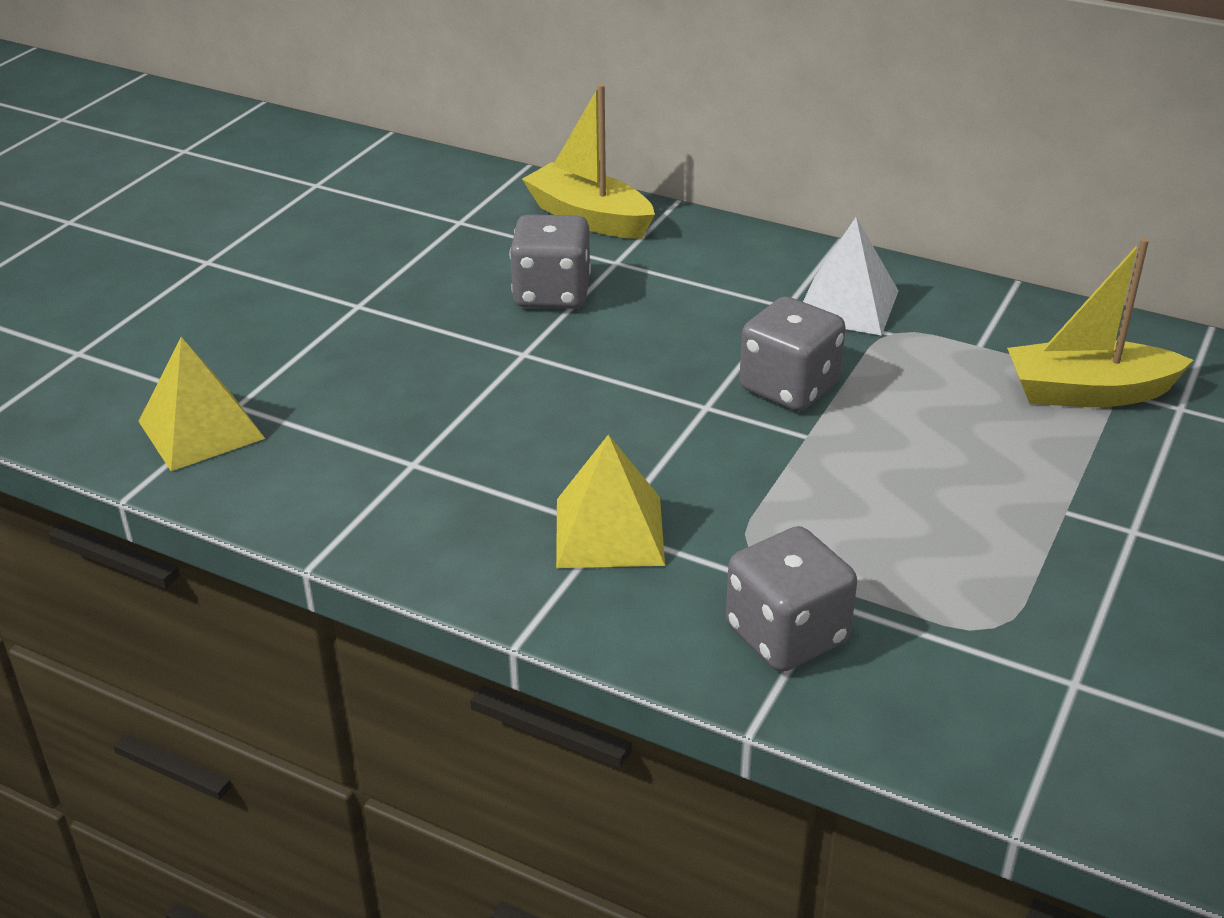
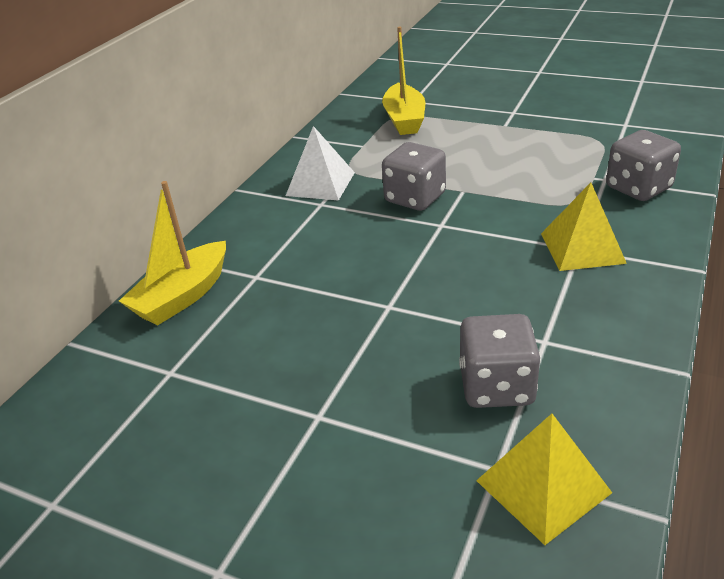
camera: 90 degrees left, 0 degrees up
grey dice [510,214,591,309] -> grey dice moved to [459,314,541,408]

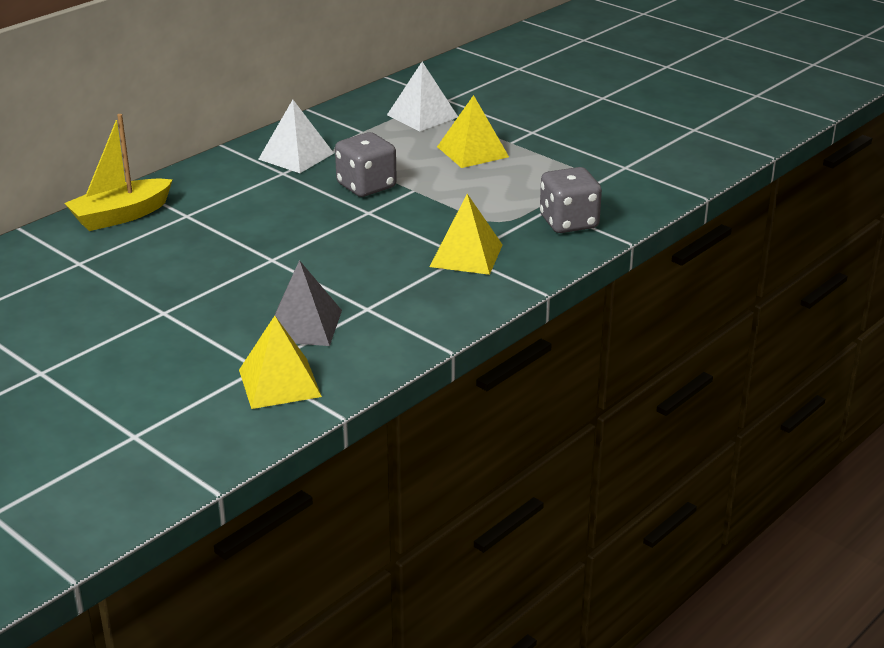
camera: 15 degrees right, 5 degrees down
yellow boat [382,26,425,135] -> white pyramid [387,62,458,132]
grey dice [459,314,541,408] -> grey pyramid [274,260,342,346]
none -> yellow pyramid [437,95,509,168]

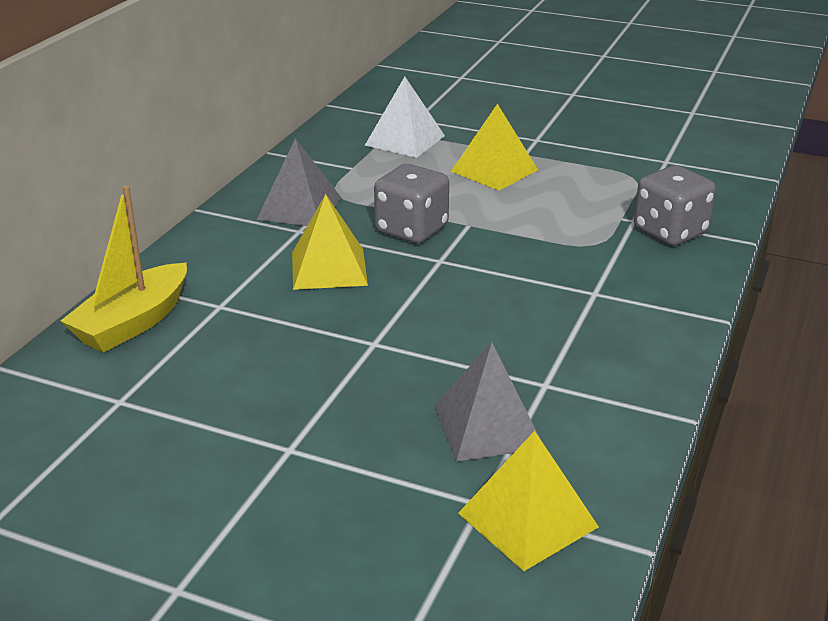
camera: 20 degrees left, 0 degrees up
white pyramid [258,100,334,173] -> grey pyramid [257,138,341,226]
yellow pyramid [430,194,503,275] -> yellow pyramid moved to [292,194,368,290]

